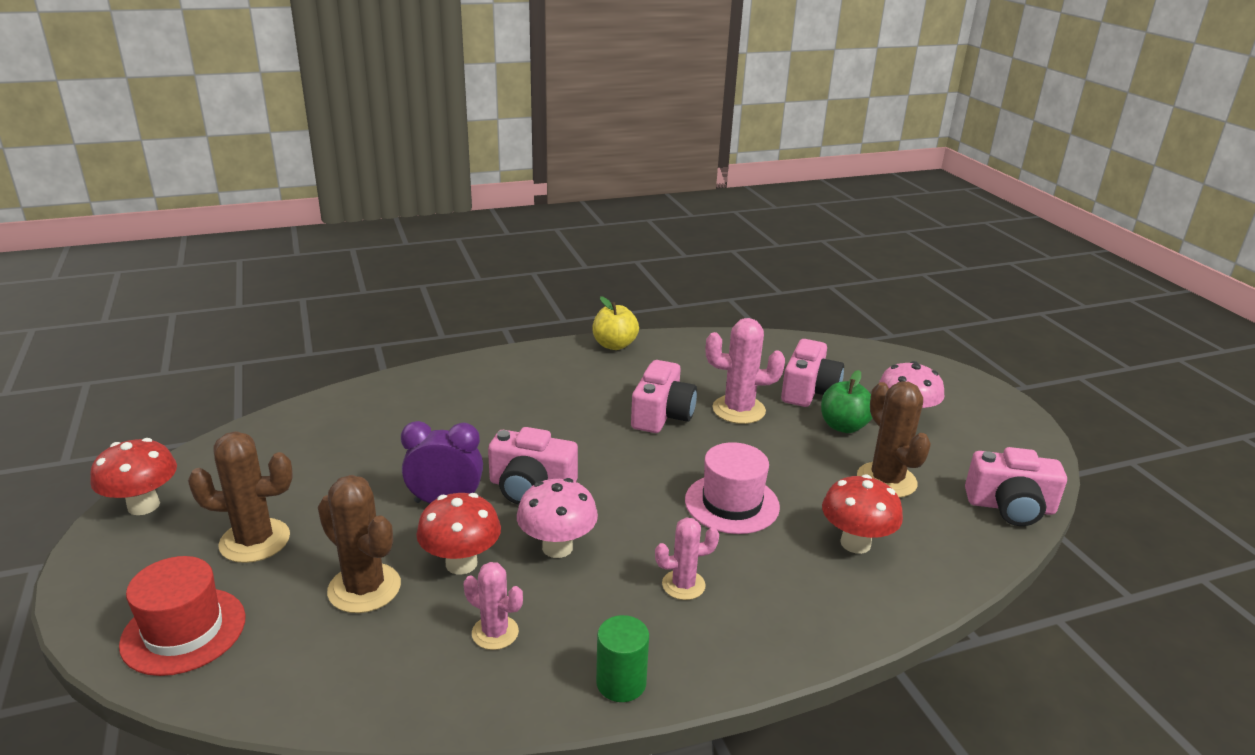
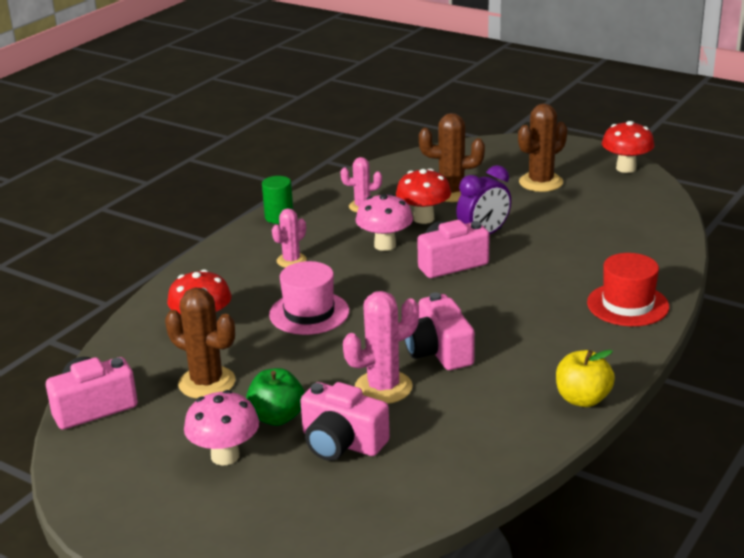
camera: 145 degrees right, 0 degrees up
red hat [119,556,246,676] -> red hat moved to [587,253,669,326]
pink camera [781,339,844,407] -> pink camera turned 45 degrees counterclockwise [300,382,390,461]

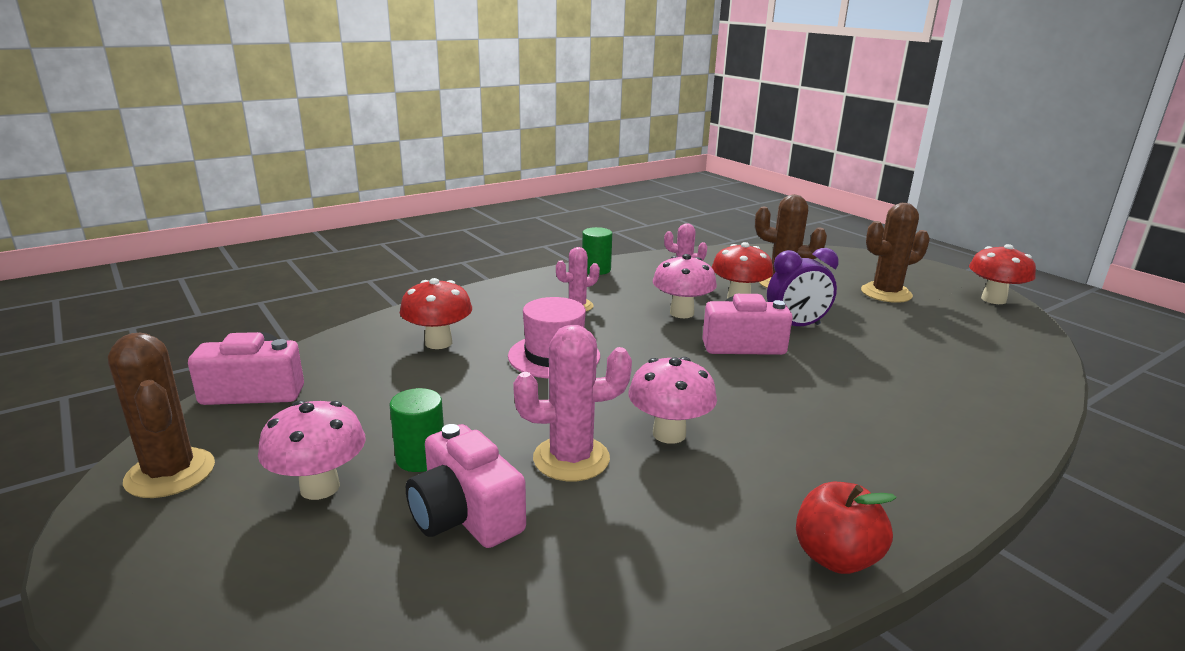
camera: 20 degrees right, 5 degrees down
brown cactus [165,288,235,399] -> brown cactus moved to [108,333,215,498]
green apple [246,368,305,426] -> green cylinder [390,388,444,472]
pink camera [404,293,475,370] -> pink mushroom [628,357,717,444]
yellow apple [556,350,615,407] -> red apple [796,482,897,574]
red hat [587,253,669,326] -> none

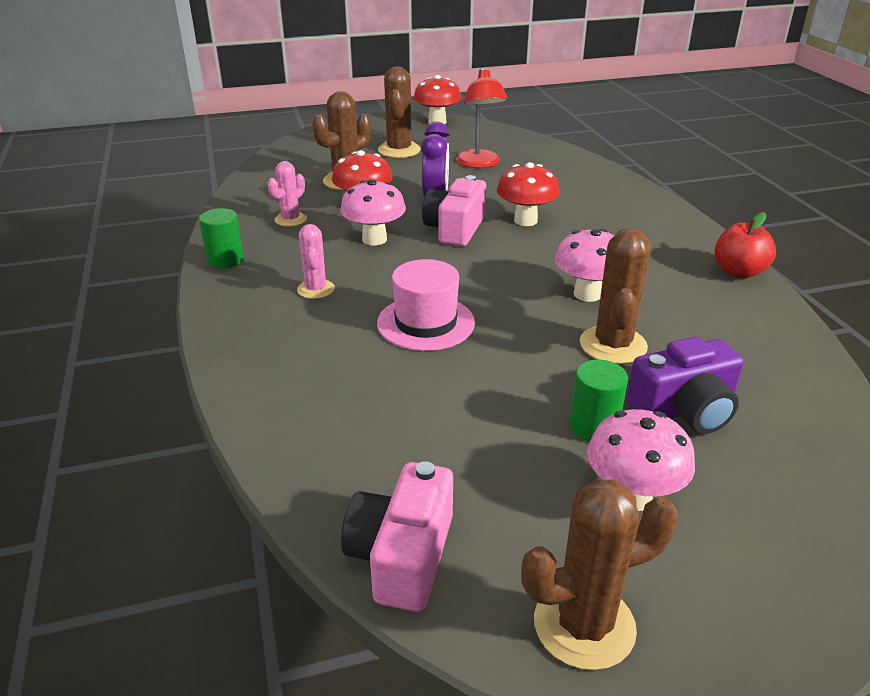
camera: 70 degrees left, 10 degrees up
red mushroom [400,278,472,349] -> red mushroom moved to [497,162,560,226]
pink camera [406,424,526,548] -> purple camera [627,337,744,434]
pink cactus [513,324,632,481] -> brown cactus [580,228,651,364]
none -> red lamp [456,67,508,168]

